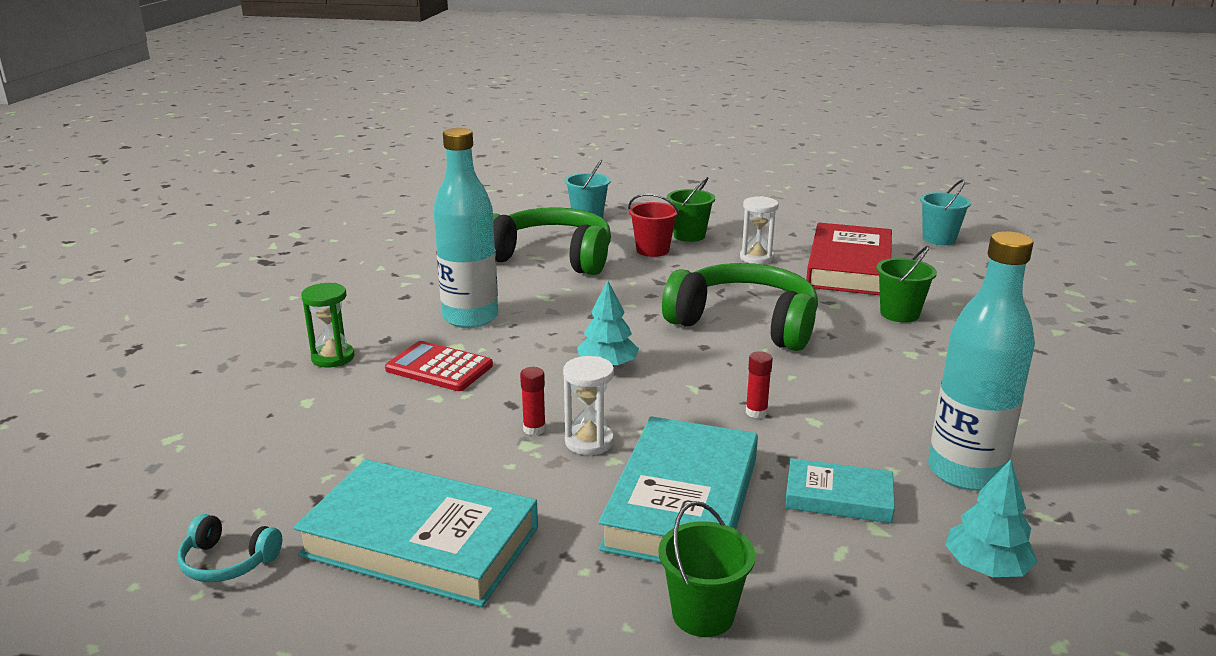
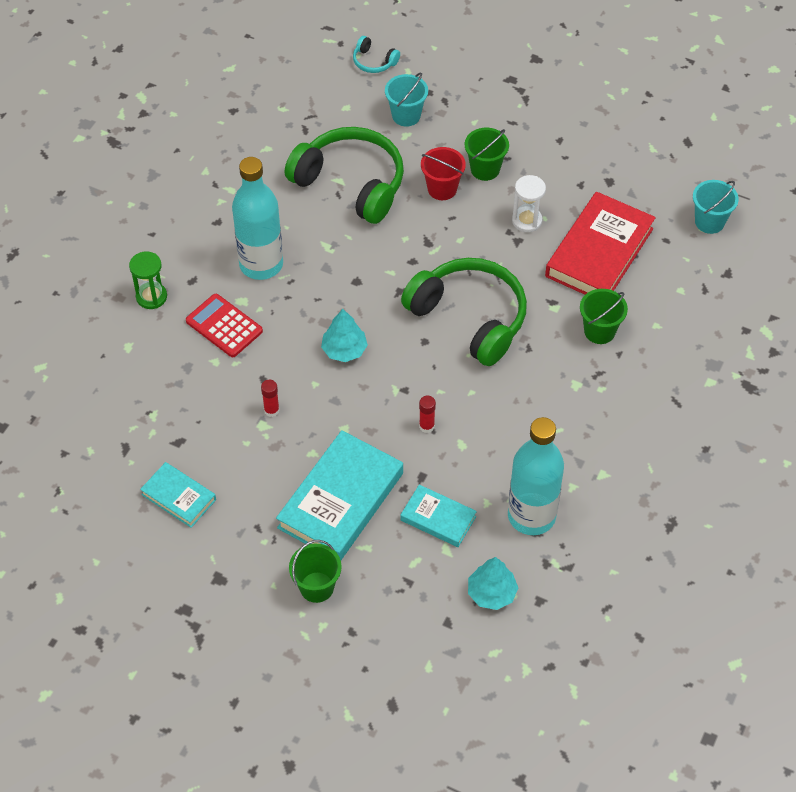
camera: 15 degrees right, 30 degrees up
turquoise headphones [178,514,282,582] -> turquoise headphones moved to [353,36,400,73]
turquoise book [293,459,538,607] -> turquoise book [140,462,216,528], size x0.54
white hourglass [563,356,614,455] -> none

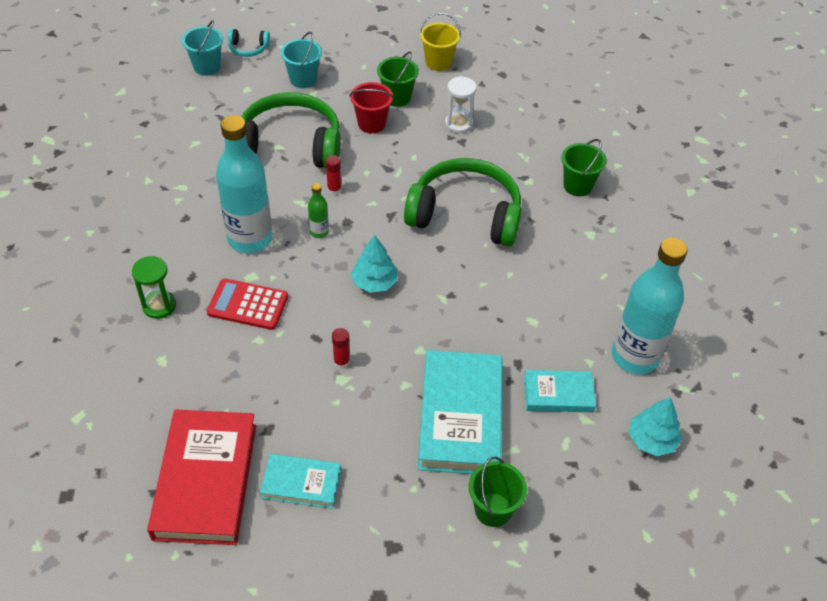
camera: 30 degrees left, 5 degrees down
red glue stick [419,396,436,433] -> red glue stick moved to [325,155,341,195]
red book [545,192,656,295] -> red book moved to [147,409,256,545]
turquoise bucket [693,180,739,234] -> turquoise bucket moved to [182,20,223,76]
none -> green bottle [308,183,329,238]
none -> yellow bucket [420,13,461,71]

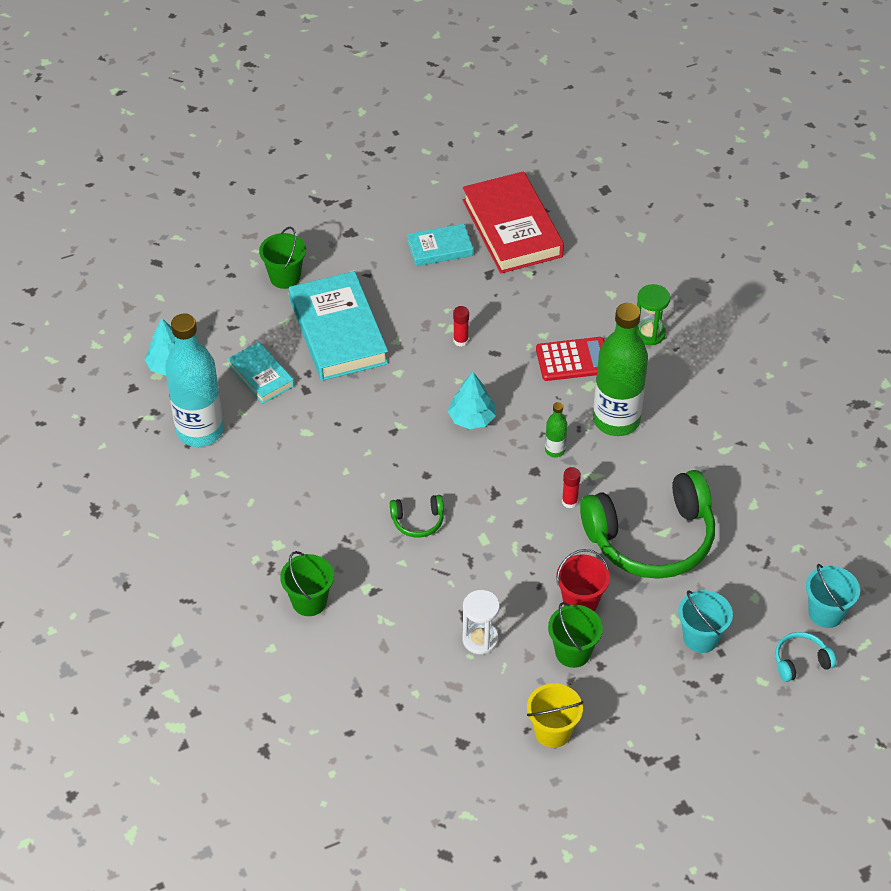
camera: 160 degrees right, 0 degrees up
turquoise bottle [216,115,272,253] -> green bottle [593,303,648,436]
green headphones [404,158,522,247] -> green headphones [390,495,444,538], size x0.42
turquoise book [524,370,596,412] -> turquoise book turned 75 degrees clockwise [228,342,294,404]

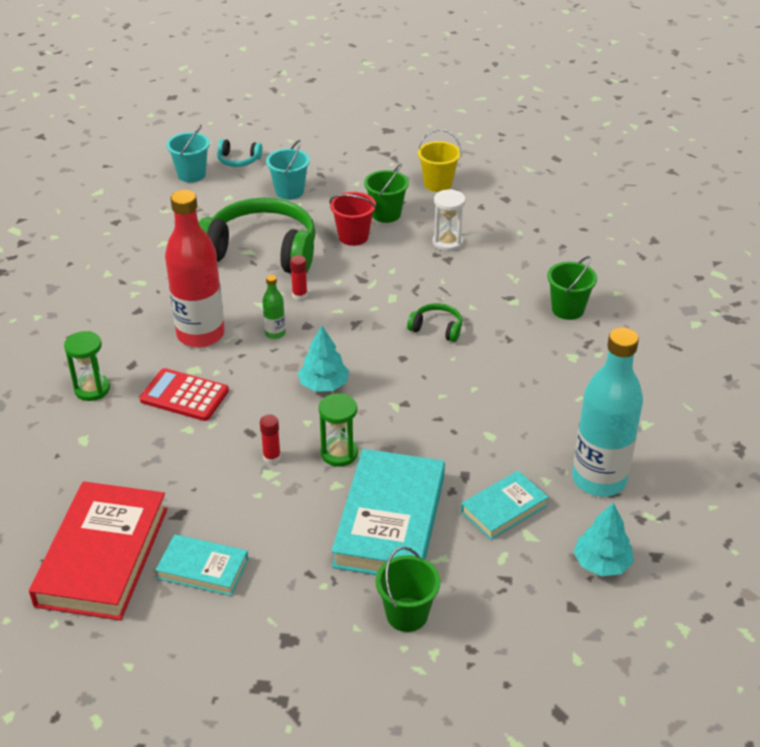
camera: 150 degrees left, 10 degrees down
turquoise book [228,342,294,404] -> turquoise book turned 60 degrees clockwise [461,471,549,540]
green bottle [593,303,648,436] -> red bottle [165,190,225,348]
none -> green hourglass [319,393,358,467]

